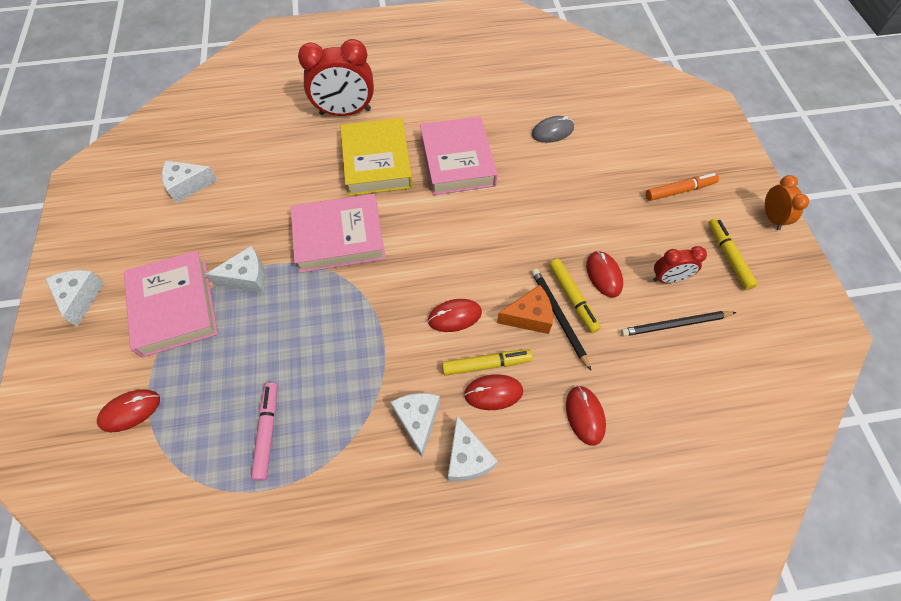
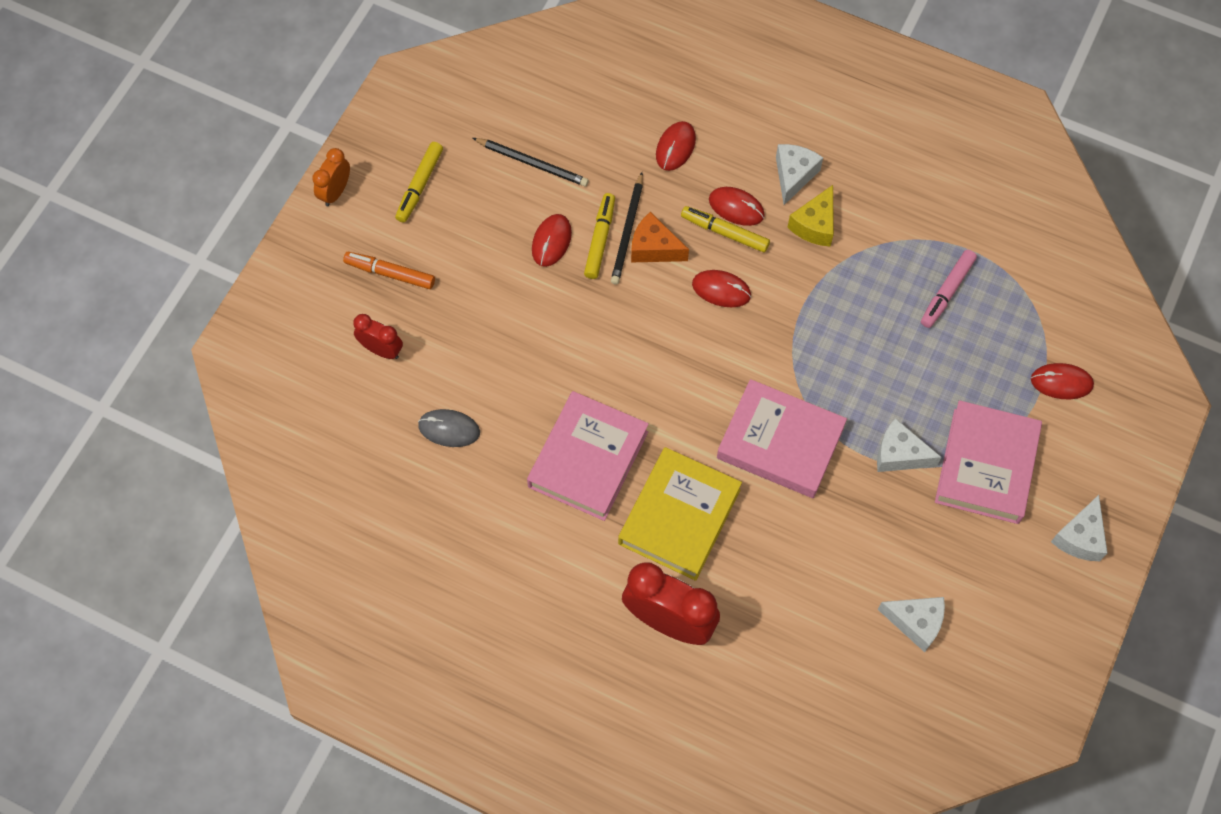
camera: 145 degrees left, 5 degrees up
white cheese [391,393,440,457] -> yellow cheese [787,185,834,247]
red clock [653,246,707,283] -> red clock moved to [353,314,403,359]

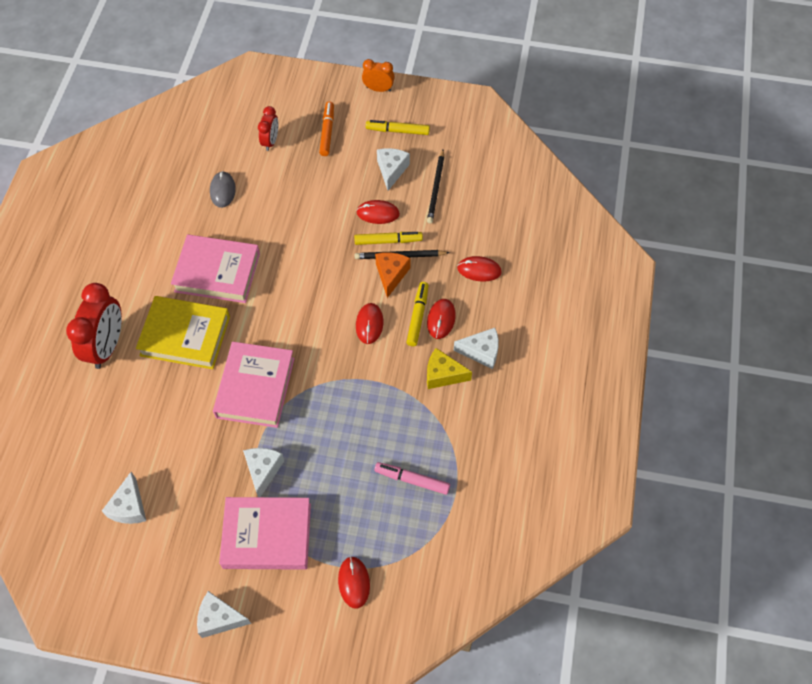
camera: 75 degrees right, 5 degrees down
none -> white cheese [377,148,410,191]

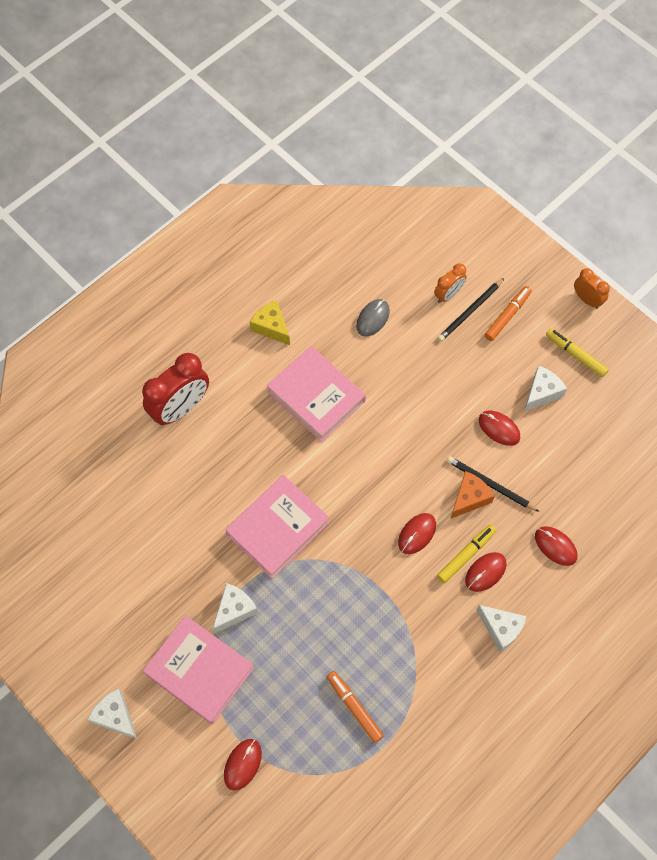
camera: 35 degrees right, 5 degrees up
white cheese [102,472,146,524] -> none
yellow book [136,296,230,369] -> none
red clock [258,106,278,151] -> orange clock [434,263,467,303]
yellow marker [354,232,423,245] -> none
pink marker [374,462,450,495] -> orange marker [327,671,384,743]
black pencil [427,149,444,224] -> black pencil moved to [438,278,504,342]
yellow cheese [427,348,472,389] -> yellow cheese moved to [250,300,290,345]

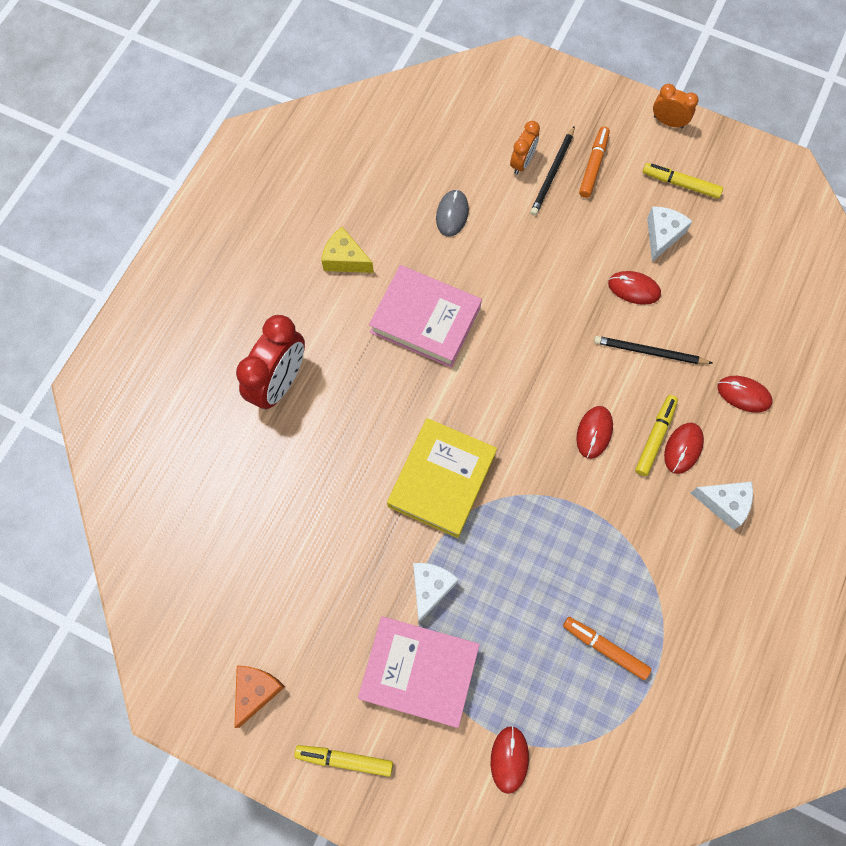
camera: 20 degrees left, 5 degrees up
white cheese [87,689,137,739] -> yellow marker [294,745,393,777]
pink book [225,475,329,579] -> yellow book [387,418,497,538]
orange cheese [450,471,495,519] -> orange cheese moved to [234,666,285,728]

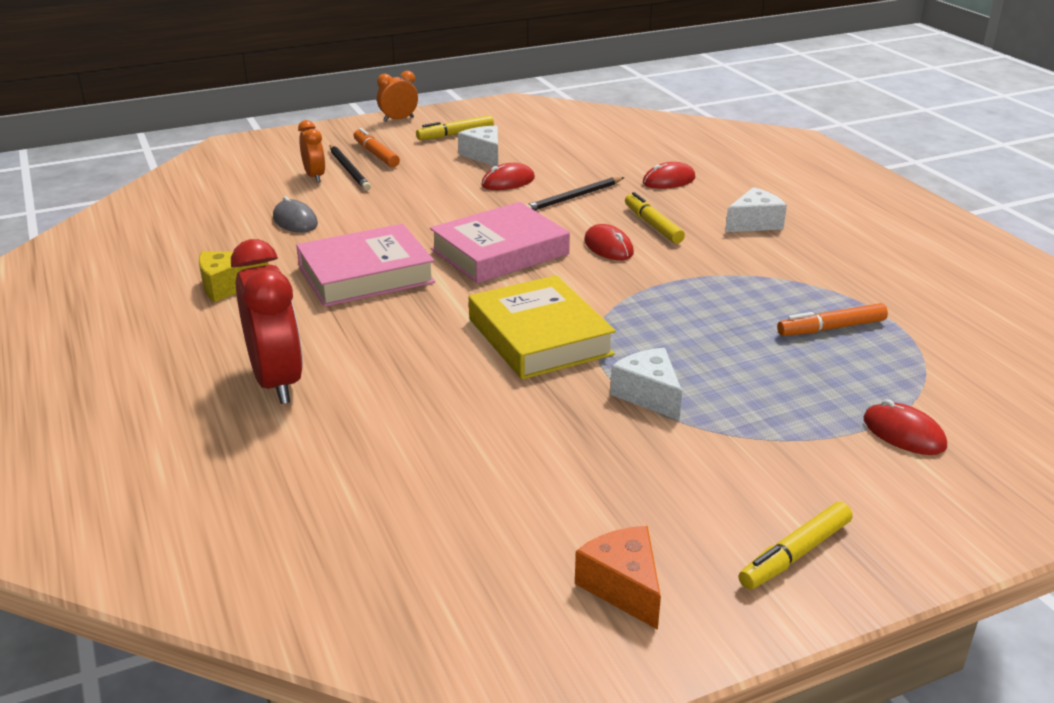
camera: 50 degrees left, 40 degrees down
pink book [358,616,480,728] -> pink book moved to [430,202,570,283]
red mouse [664,423,704,474] -> none

